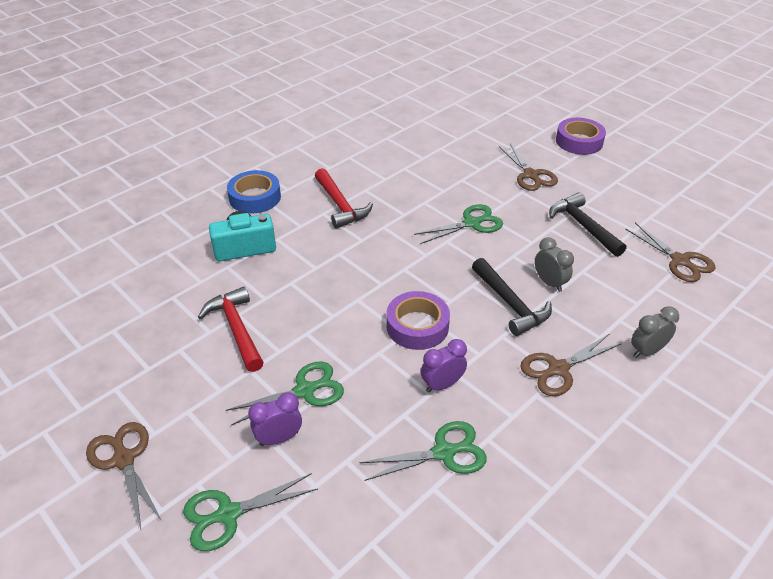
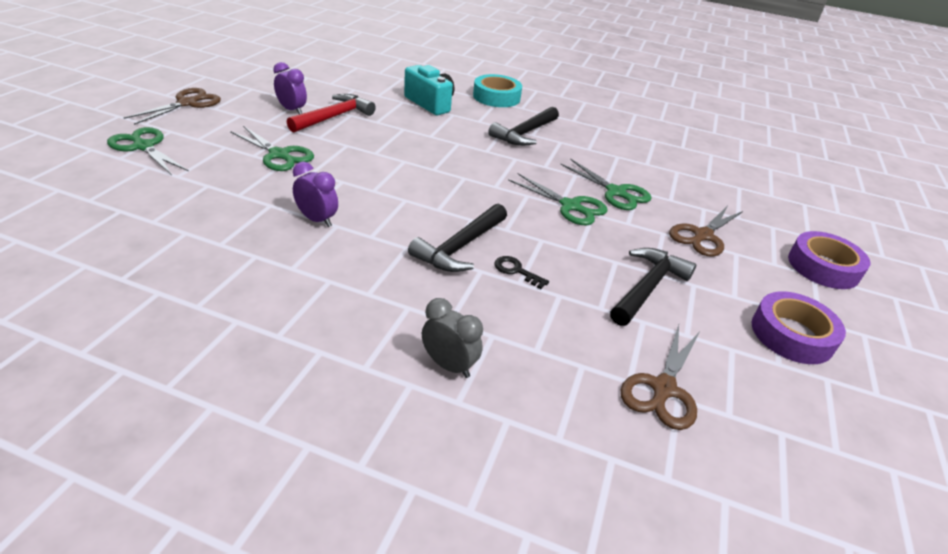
camera: 60 degrees right, 5 degrees down
blue tape [227,170,281,214] -> turquoise tape [473,74,522,107]
purple clock [248,392,302,446] -> purple clock moved to [273,62,307,114]
red hammer [315,168,373,229] -> black hammer [488,107,559,146]
green scissors [359,421,487,481] -> green scissors moved to [560,159,652,210]
purple tape [386,291,450,350] -> purple tape moved to [751,291,846,364]
brown scissors [520,334,622,396] -> none
grey clock [535,237,574,292] -> black key [494,256,549,289]

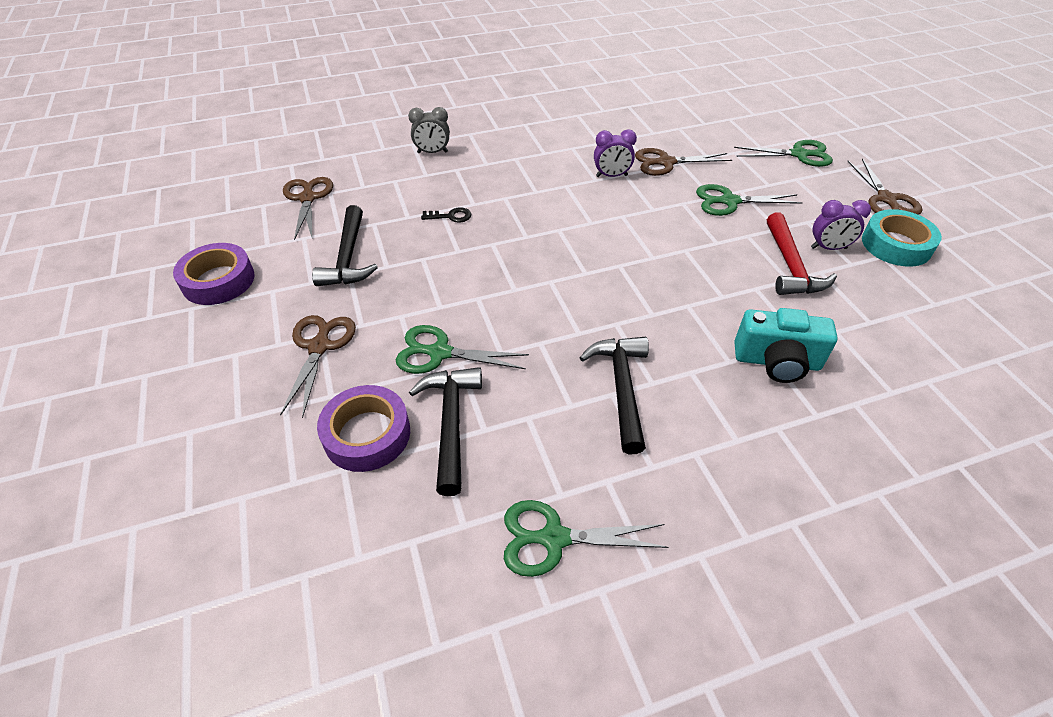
camera: 145 degrees right, 10 degrees up
black hammer [408,204,507,272] -> black hammer moved to [409,367,482,496]
turquoise tape [473,74,522,107] -> turquoise tape moved to [862,209,942,267]
green scissors [508,173,608,225] -> green scissors moved to [504,500,669,577]
purple tape [788,231,870,289] -> purple tape moved to [317,385,410,472]
none -> brown scissors [635,148,732,176]

